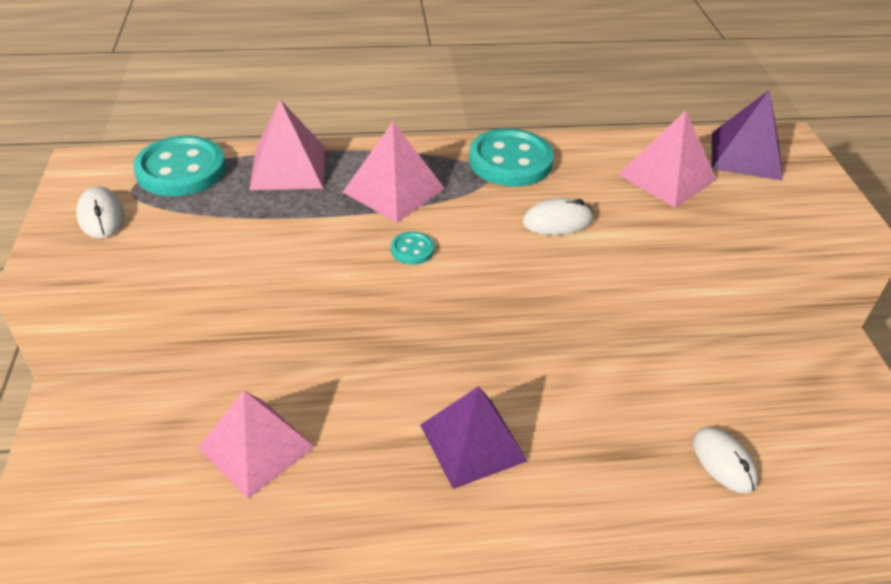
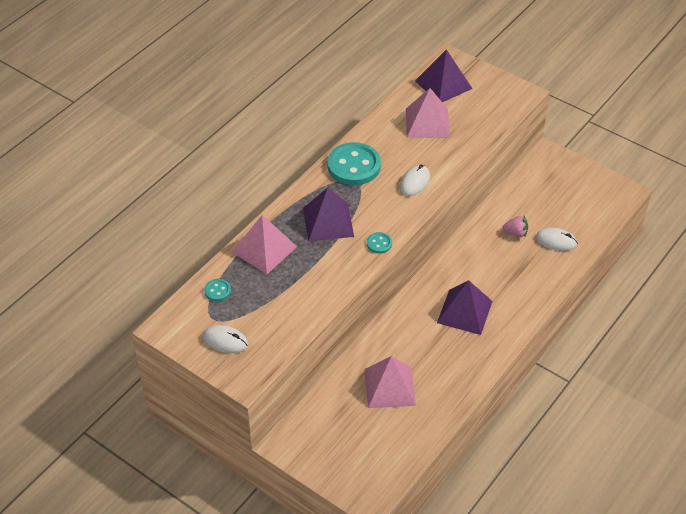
camera: 45 degrees left, 5 degrees up
turquoise button [133,136,226,197] -> turquoise button [204,279,231,301], size x0.45
pink pyramid [343,122,445,223] -> purple pyramid [303,188,354,242]
none -> pink strawberry [503,216,528,237]

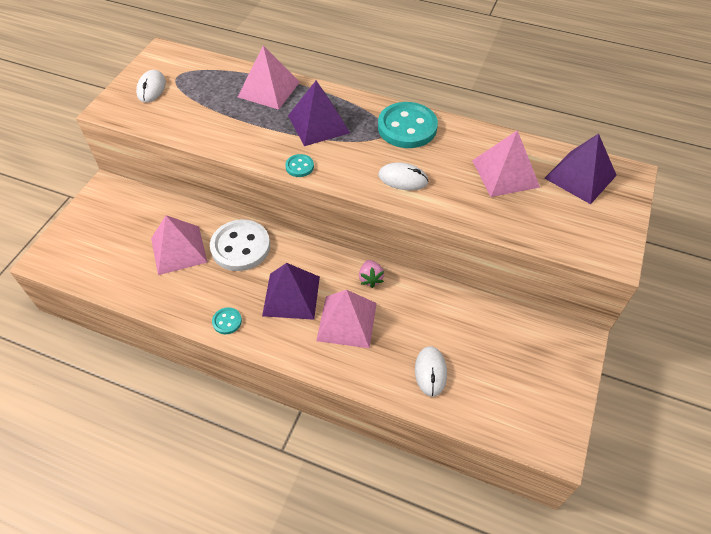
camera: 75 degrees right, 5 degrees up
turquoise button [204,279,231,301] -> turquoise button moved to [212,307,242,334]
pink strawberry [503,216,528,237] -> pink strawberry moved to [359,260,384,288]
none -> white button [210,220,270,271]
none -> pink pyramid [316,289,377,348]

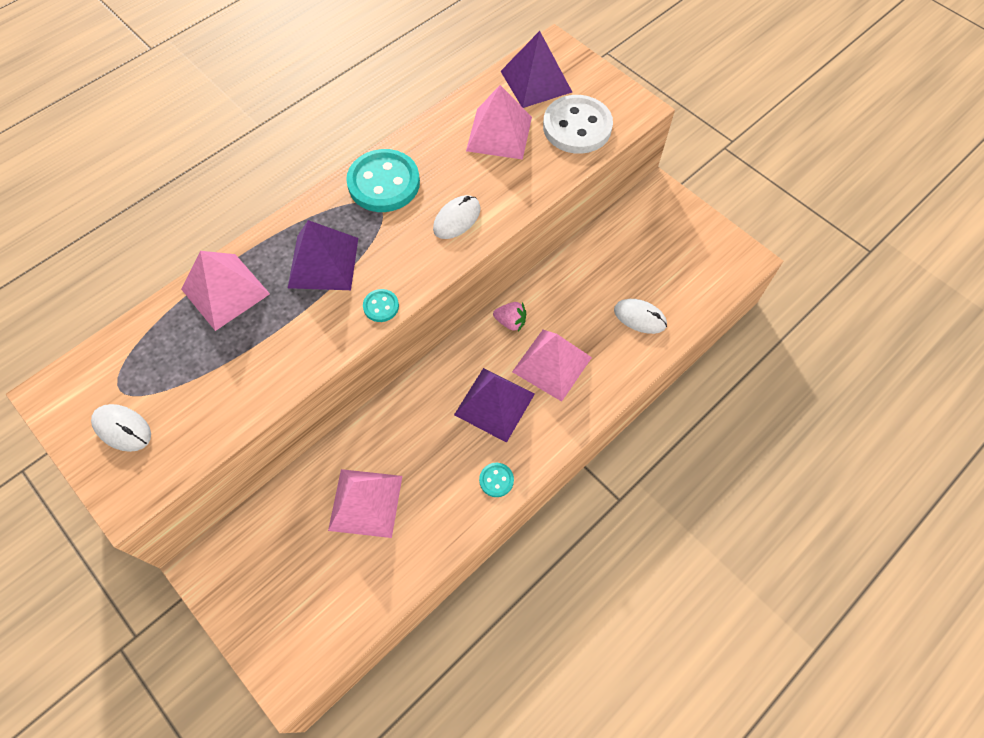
camera: 65 degrees left, 10 degrees up
white button [210,220,270,271] -> white button moved to [543,95,613,154]

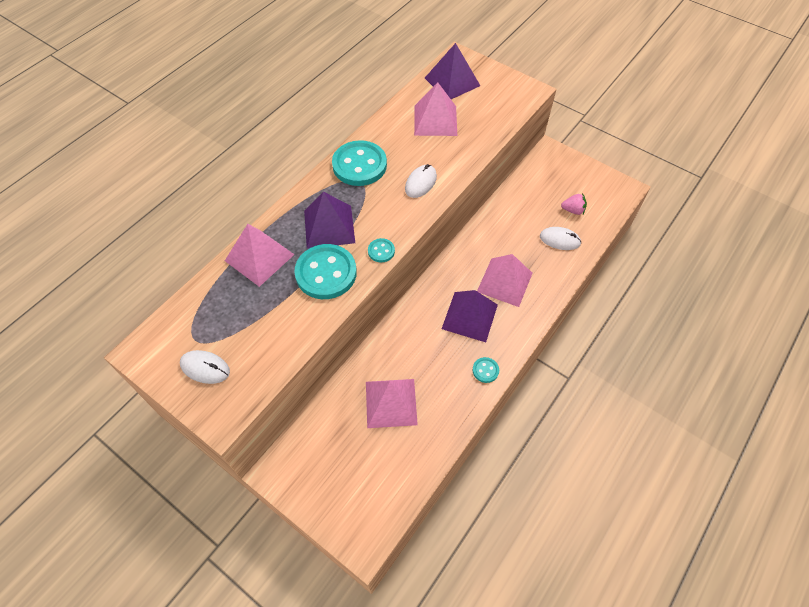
camera: 10 degrees left, 5 degrees down
pink strawberry [493,302,526,332] -> pink strawberry moved to [561,193,587,215]
white button [543,95,613,154] -> none
none -> turquoise button [294,244,357,299]

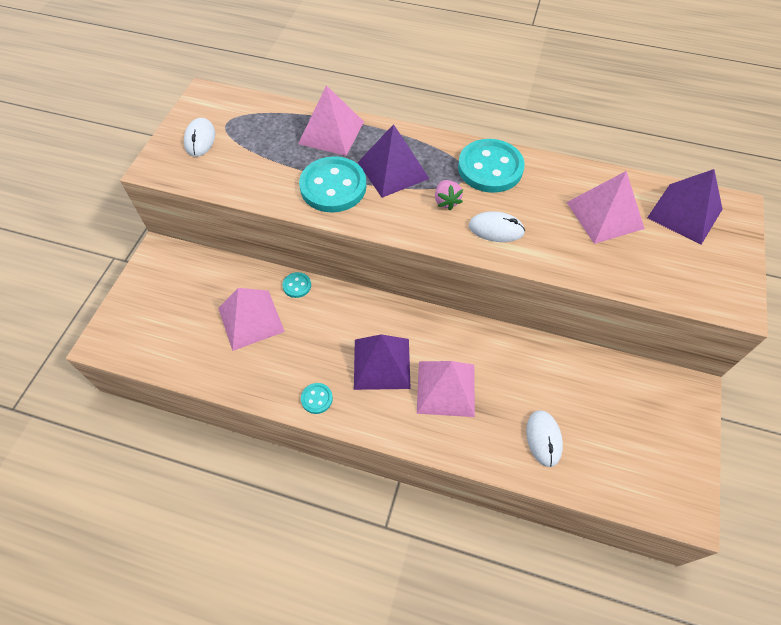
camera: 70 degrees right, 0 degrees up
turquoise button [368,238,395,262] -> turquoise button moved to [282,272,311,298]
pink strawberry [561,193,587,215] -> pink strawberry moved to [435,180,463,210]

